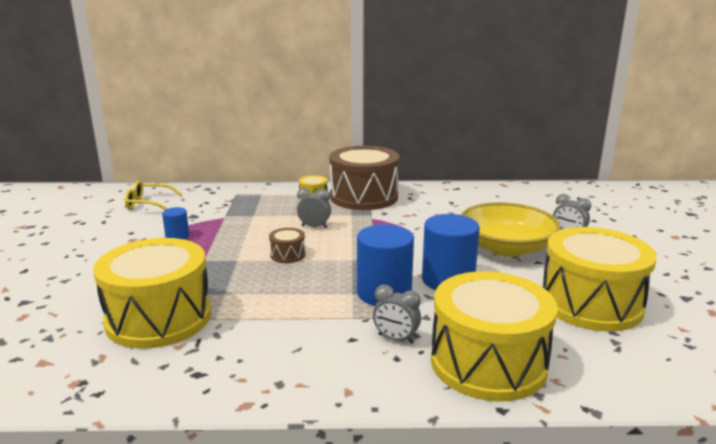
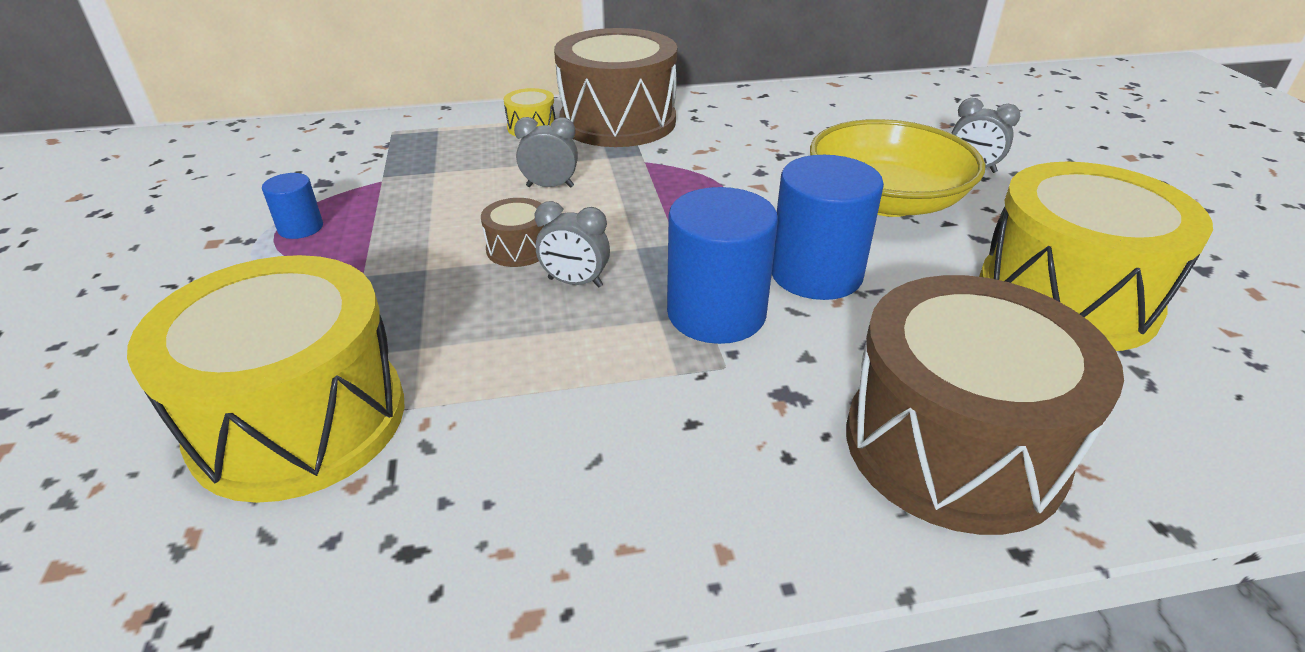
camera: 10 degrees left, 15 degrees up
yellow glasses [125,181,182,210] -> none
grey clock [373,285,421,344] -> grey clock moved to [535,201,610,288]
yellow drum [431,271,558,402] -> brown drum [846,275,1124,535]

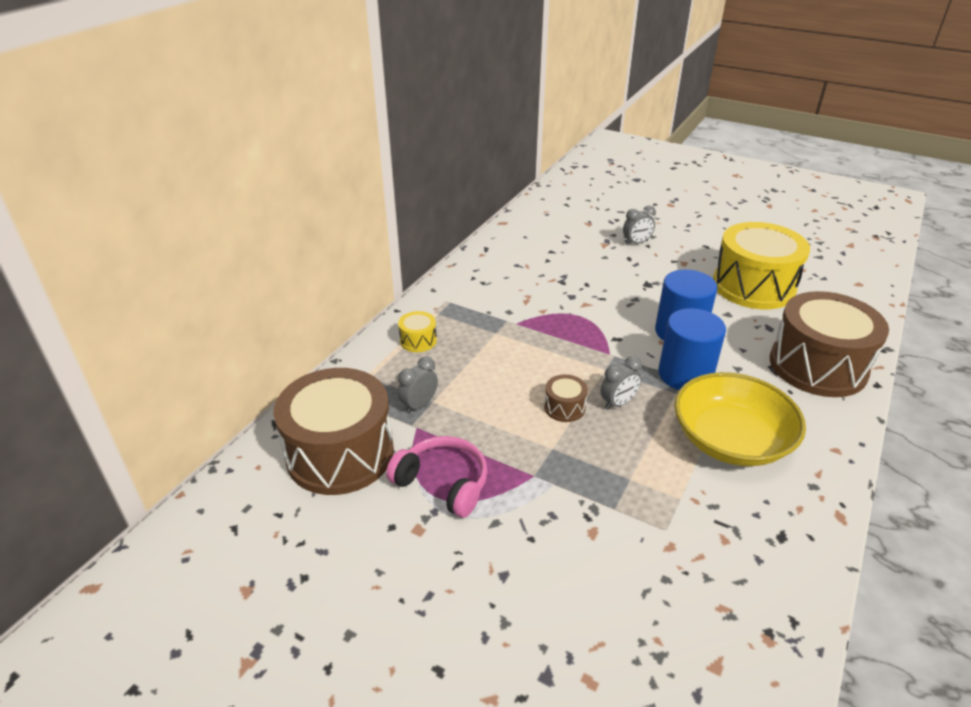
camera: 50 degrees left, 0 degrees up
yellow drum [127,255,404,503] -> none
blue cylinder [262,173,323,239] -> pink headphones [386,436,488,518]
grey clock [514,117,578,188] -> grey clock moved to [398,357,438,414]
brown drum [554,28,677,147] -> brown drum moved to [273,368,394,495]
yellow bowl [810,119,985,217] -> yellow bowl moved to [674,372,806,466]

